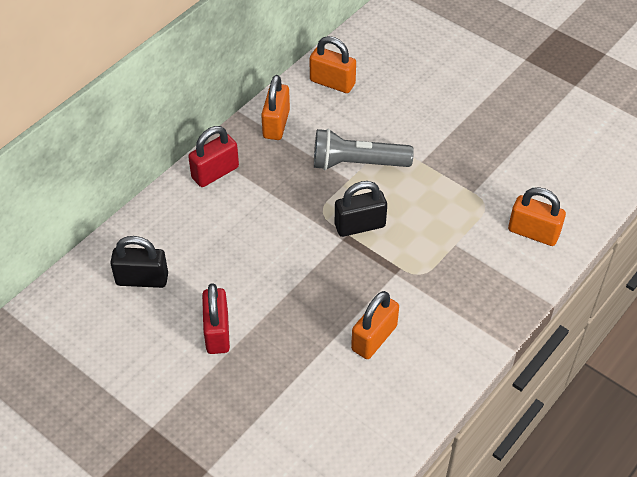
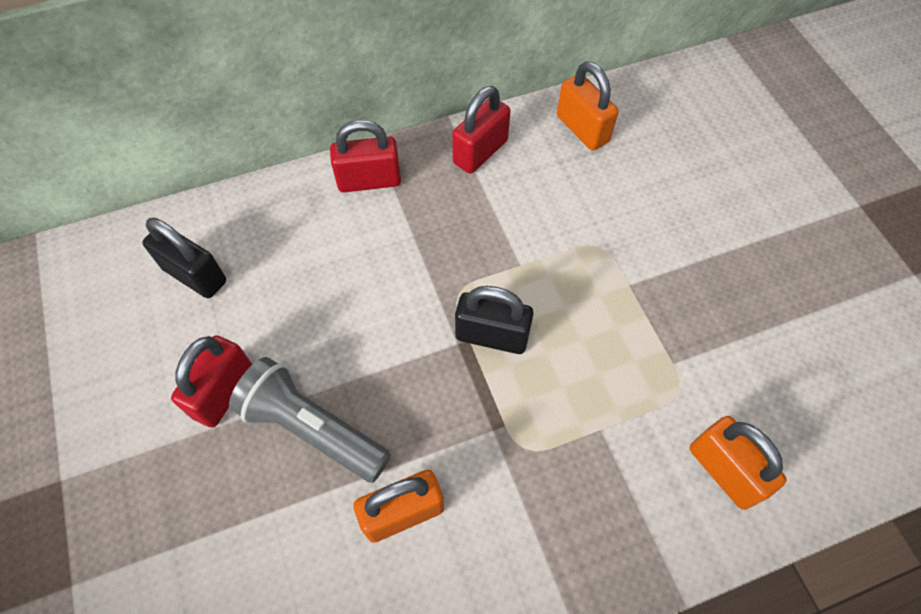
camera: 30 degrees right, 10 degrees up
orange padlock [261,75,290,140] -> red padlock [452,86,511,174]
grey flashlight [314,129,414,170] -> grey flashlight moved to [229,357,391,483]

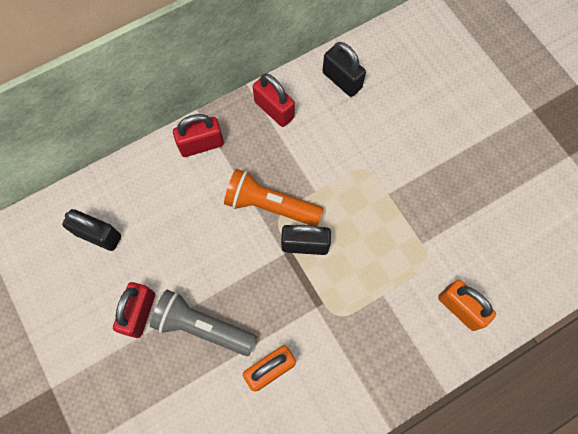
camera: 10 degrees left, 10 degrees up
red padlock [452,86,511,174] -> red padlock turned 75 degrees counterclockwise [253,73,295,127]
orange padlock [557,61,618,150] -> black padlock [322,42,366,97]
none -> orange flashlight [224,169,323,226]

